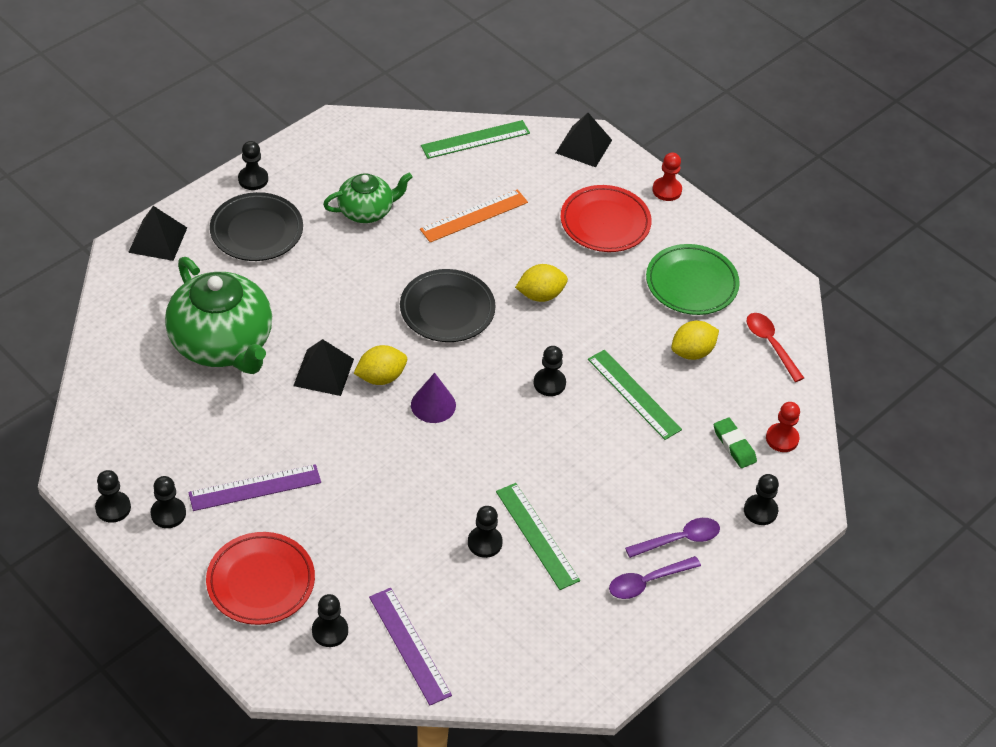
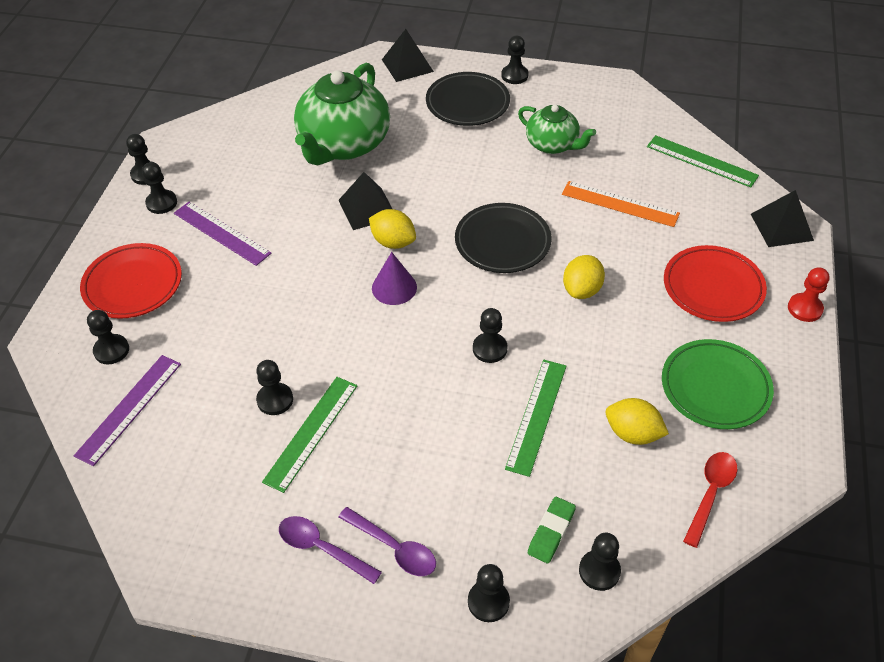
camera: 60 degrees right, 0 degrees up
yellow lemon [515,264,568,302] -> yellow lemon turned 75 degrees clockwise [563,255,605,299]
red pawn [766,402,800,452] -> black pawn [579,533,621,591]

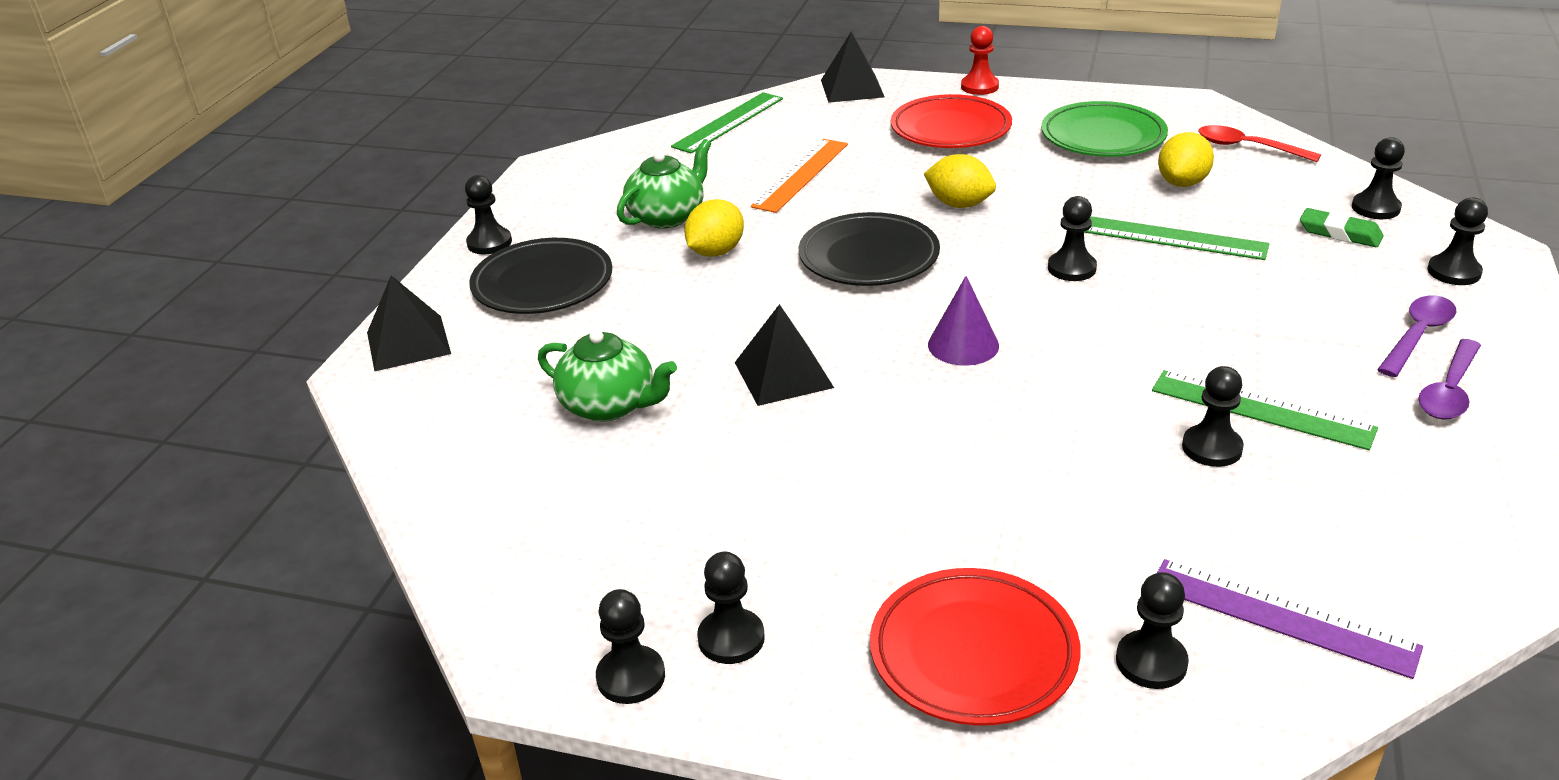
camera: 85 degrees left, 15 degrees down
purple ruler [174,202,272,266] -> none
green teapot [294,63,390,165] -> green teapot [538,330,677,421], size x0.56
yellow lemon [369,209,416,249] -> yellow lemon moved to [684,199,744,257]

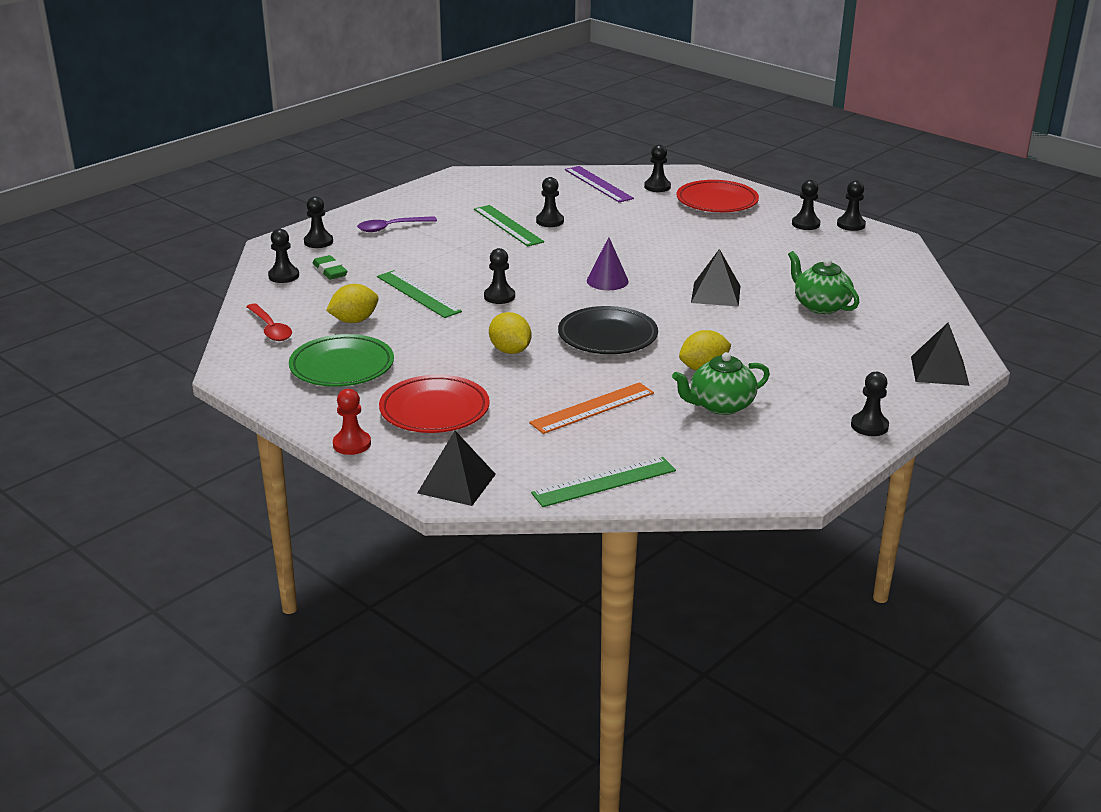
camera: 155 degrees left, 5 degrees down
black plate [469,238,612,314] -> none
purple spoon [1418,339,1481,420] -> none

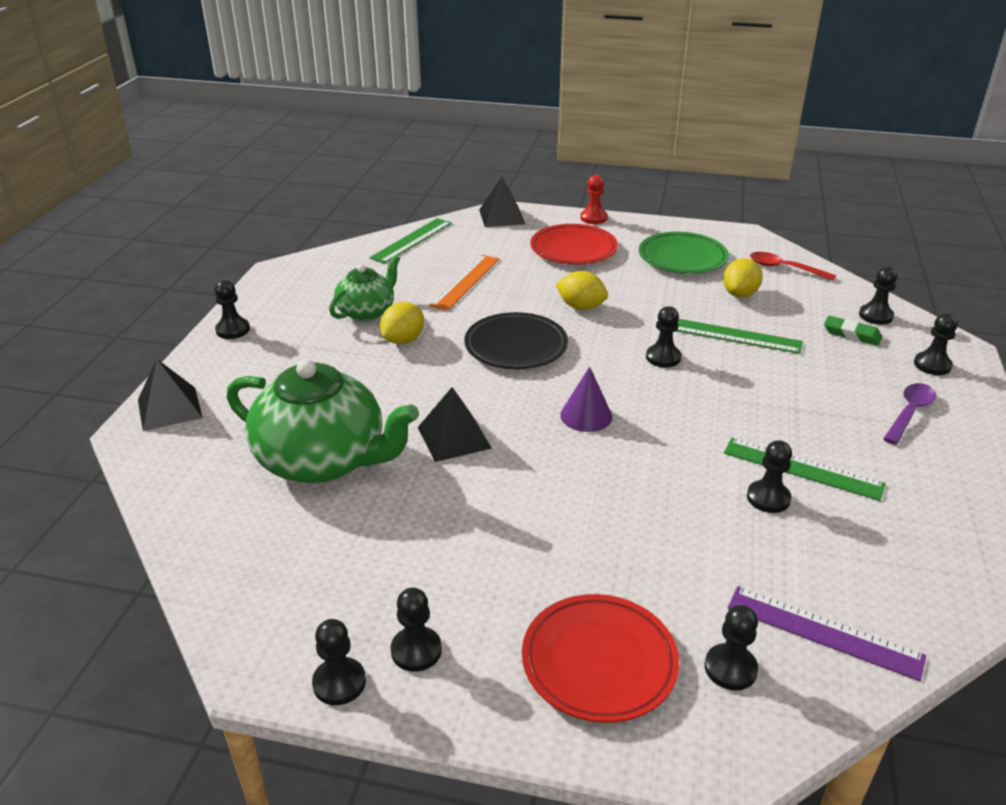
camera: 150 degrees right, 5 degrees up
green teapot [788,251,859,314] -> green teapot [227,359,419,484], size x1.77

